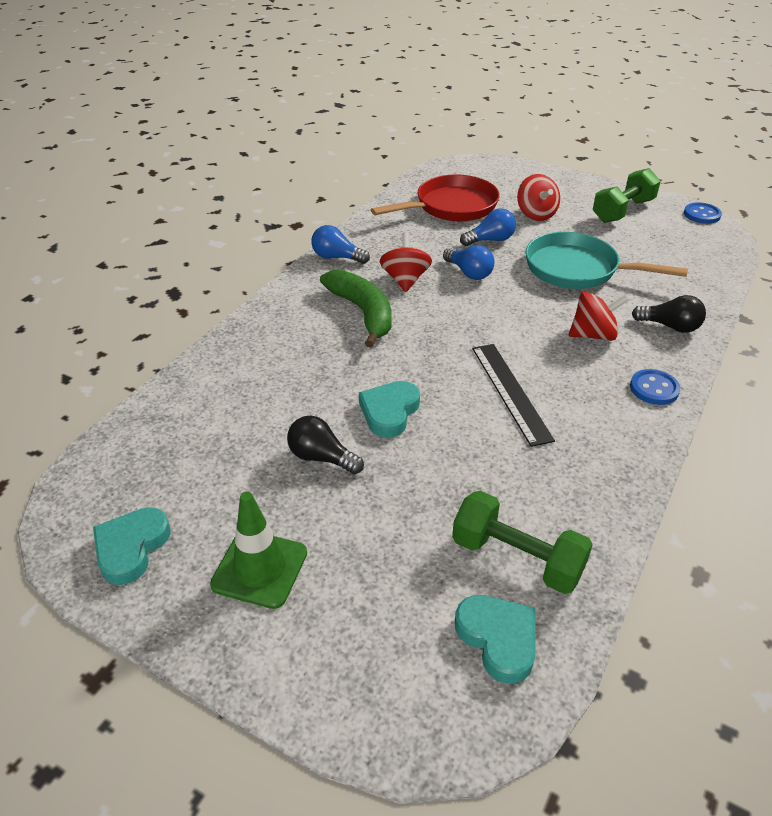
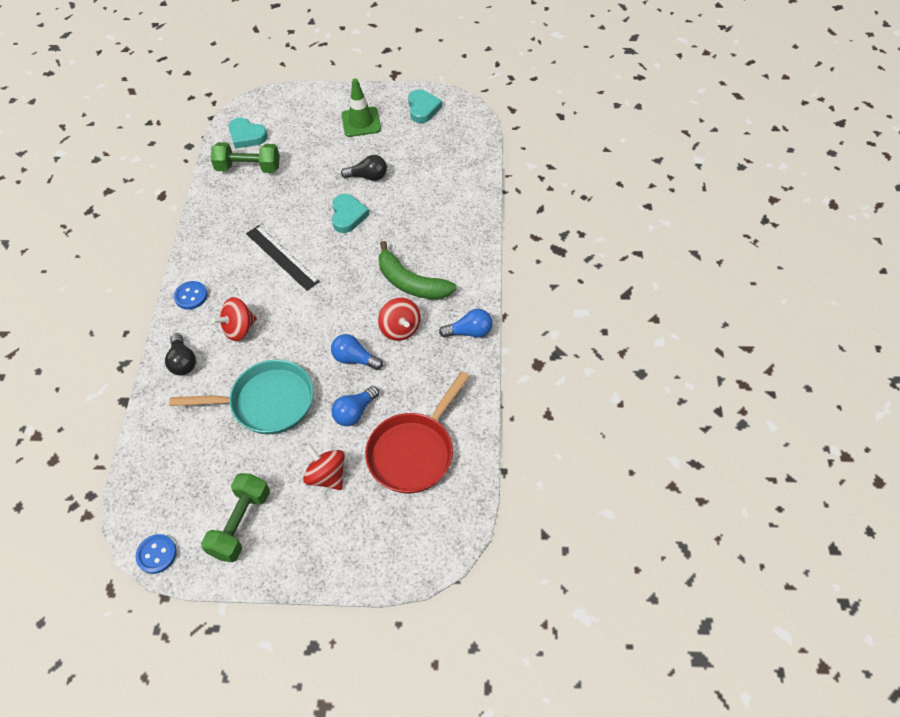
camera: 155 degrees right, 15 degrees up
black light bulb [632,295,706,333] -> black light bulb turned 105 degrees counterclockwise [165,333,196,375]

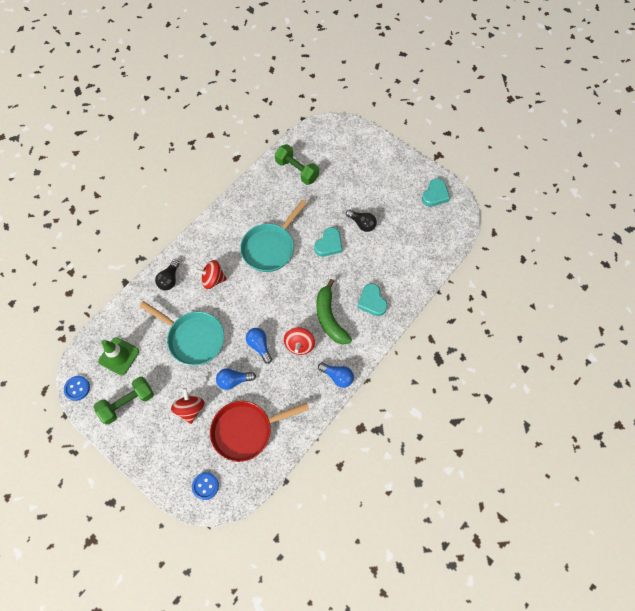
camera: 35 degrees right, 10 degrees up
blue button [174,281,208,310] -> blue button moved to [192,472,219,500]
turquoise heart [229,118,268,149] -> turquoise heart moved to [357,283,388,316]
black ruler [246,225,320,291] -> turquoise pan [240,200,307,272]
green traffic cone [341,78,381,137] -> green traffic cone moved to [98,337,139,376]

